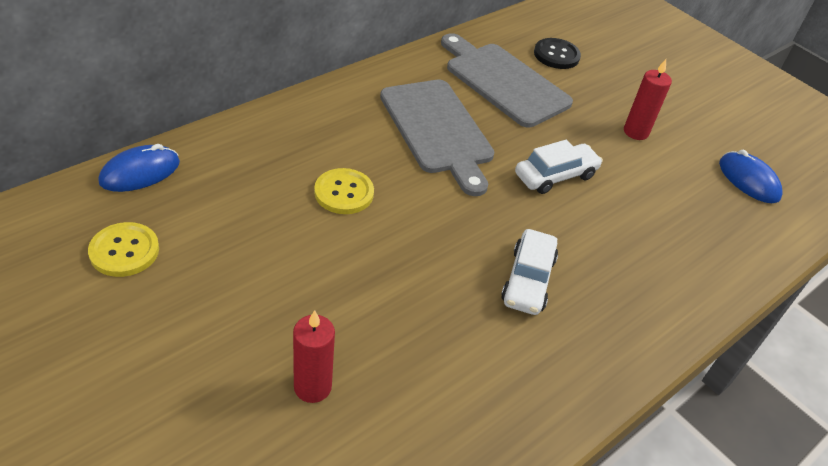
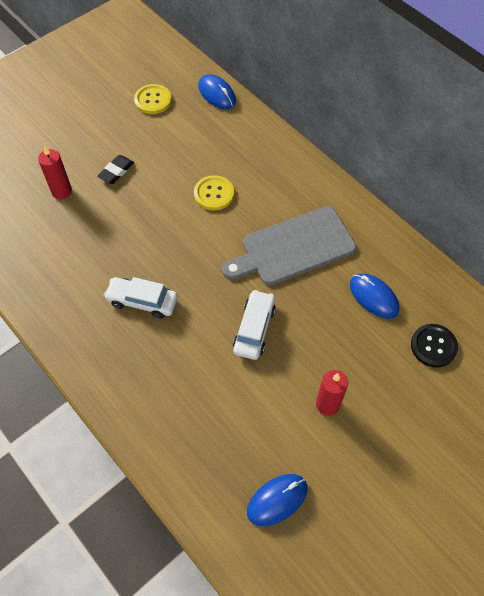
camera: 95 degrees right, 15 degrees up
grey cutting board [441,33,573,128] -> blue mouse [350,273,400,319]
white car [515,140,603,194] -> white car turned 135 degrees counterclockwise [233,290,276,360]
none -> black eraser [97,155,134,184]

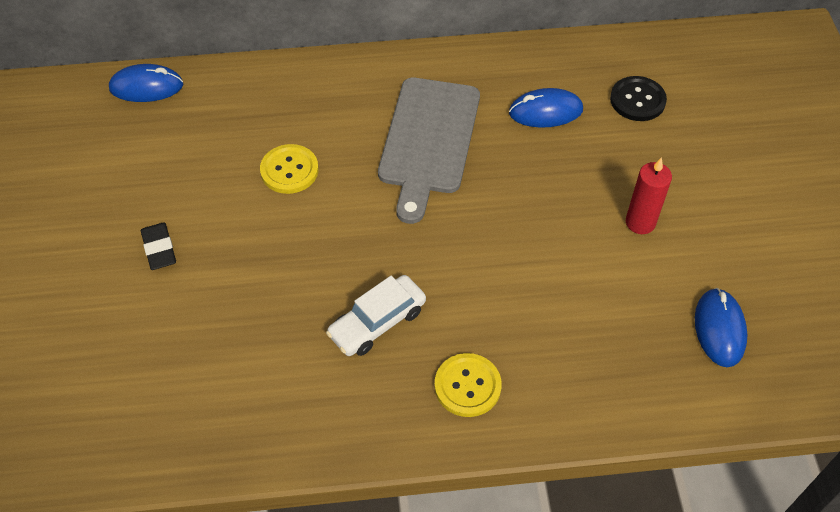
camera: 55 degrees left, 5 degrees down
red candle [38,145,72,199] -> none
yellow button [134,84,172,114] -> yellow button moved to [435,353,502,417]
white car [233,290,276,360] -> none

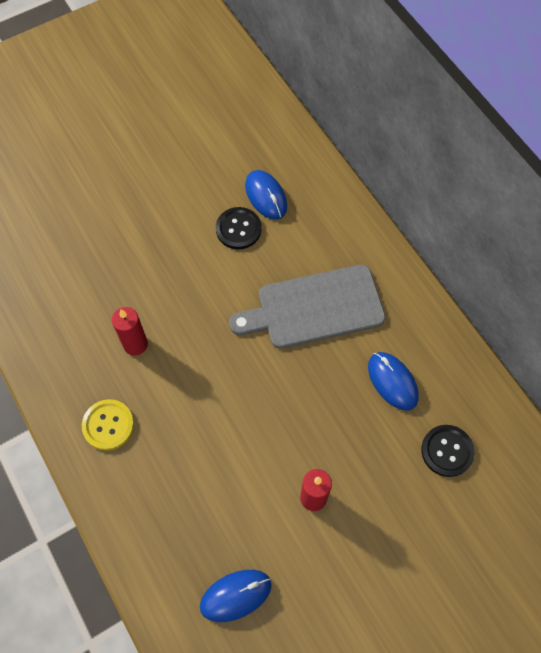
camera: 65 degrees right, 10 degrees up
blue mouse [109,64,183,102] -> blue mouse moved to [245,170,287,220]
black eraser [141,222,176,270] -> none
yellow button [260,144,319,194] -> black button [216,207,262,249]
white car [326,275,426,356] -> red candle [112,307,148,356]

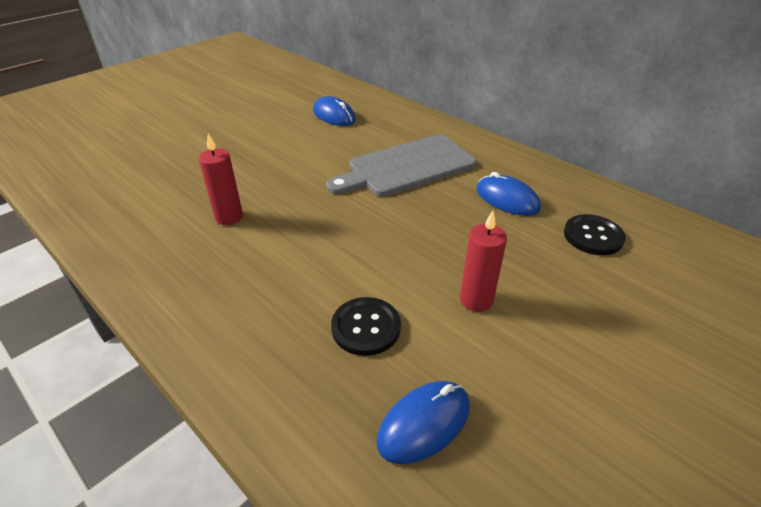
camera: 15 degrees left, 25 degrees down
yellow button [82,399,134,451] -> none
black button [216,207,262,249] -> black button moved to [331,297,401,356]

